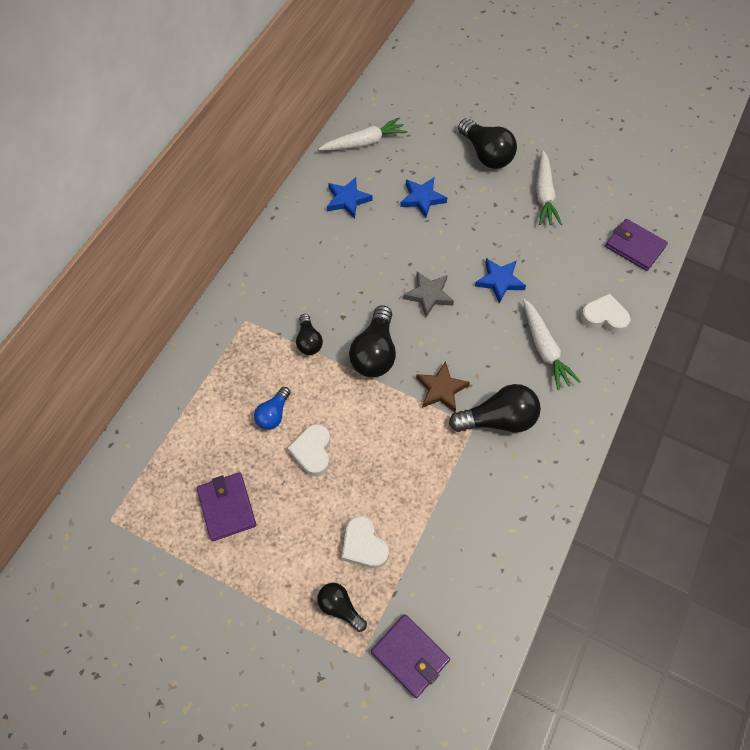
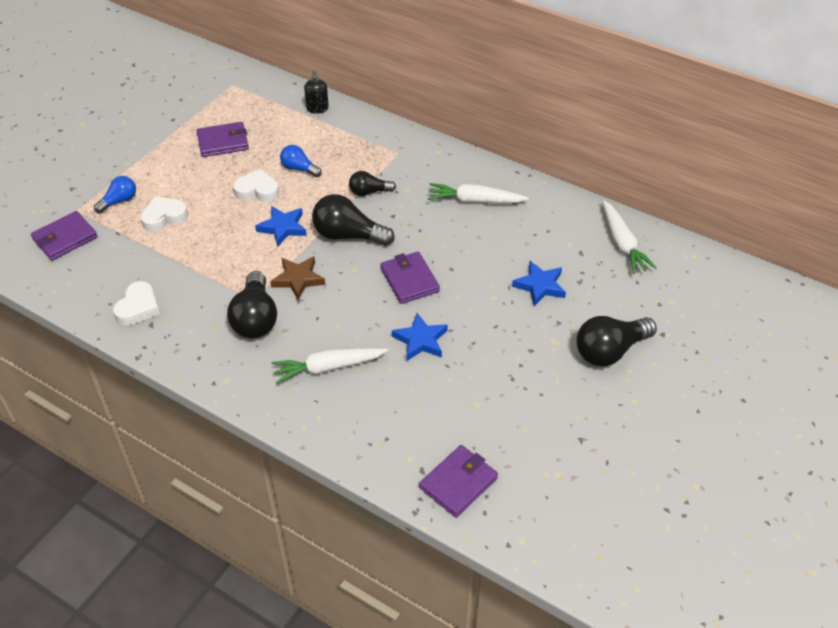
camera: 95 degrees right, 15 degrees down
black light bulb [317,583,367,632] -> blue light bulb [94,176,136,213]
blue star [327,177,373,219] -> blue star moved to [255,206,307,246]
grey star [403,271,454,317] -> purple wallet [380,252,440,304]
white carrot [536,150,562,225] -> white carrot moved to [428,183,529,203]
white heart [580,293,631,333] -> white heart moved to [113,281,160,326]
none -> black soap dispenser [304,70,329,114]

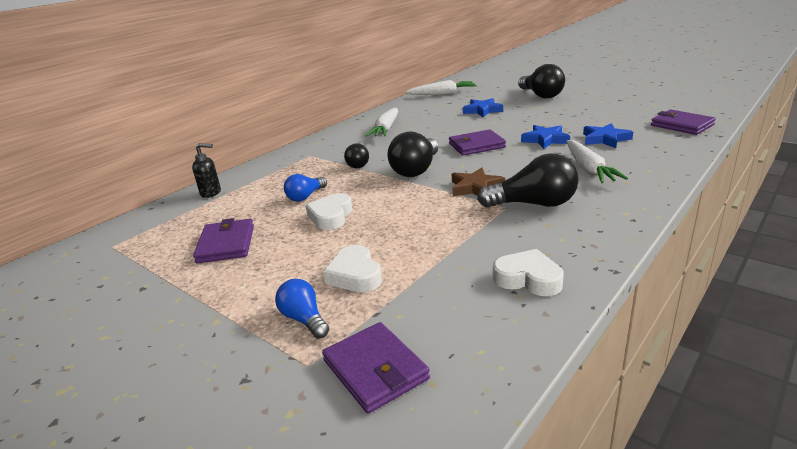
camera: 80 degrees left, 20 degrees down
blue star [255,206,307,246] -> blue star moved to [583,123,633,148]

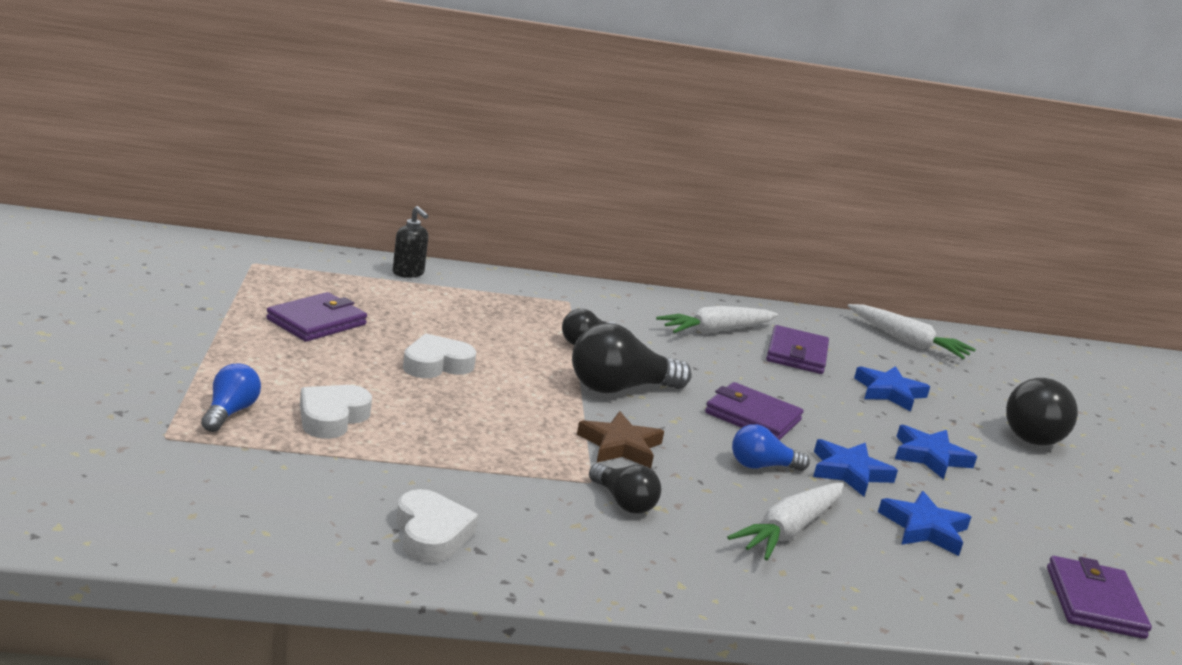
camera: 40 degrees right, 5 degrees down
blue light bulb [284,174,327,202] -> blue light bulb moved to [732,424,810,471]
purple wallet [322,322,430,414] -> purple wallet moved to [766,325,829,374]
black light bulb [477,153,579,208] -> black light bulb [589,463,661,514], size x0.58
none -> blue star [895,425,977,480]

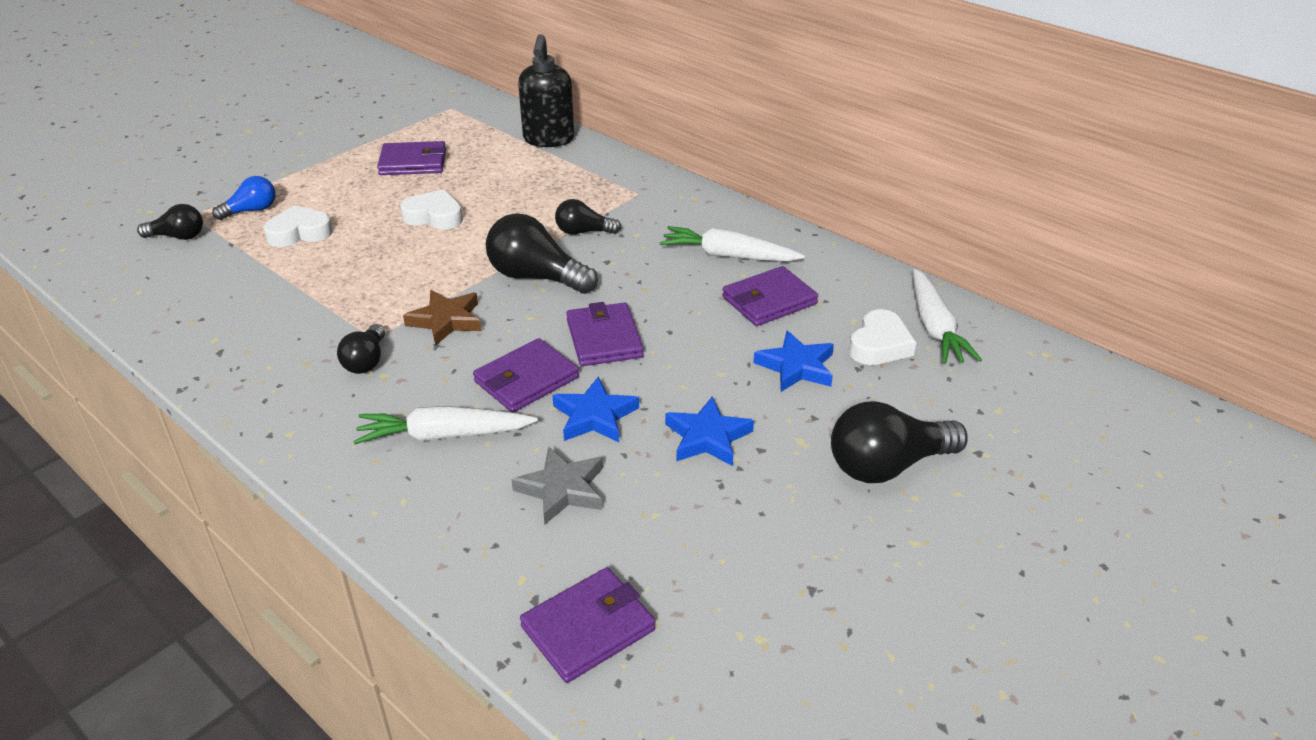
camera: 50 degrees right, 15 degrees up
black soap dispenser [393,206,429,278] -> black soap dispenser [518,34,574,147], size x1.74
white heart [396,489,478,563] -> white heart moved to [849,309,916,365]
blue light bulb [732,424,810,471] -> purple wallet [473,338,579,413]
blue star [878,491,971,556] -> grey star [511,446,603,524]
none -> black light bulb [137,204,203,240]

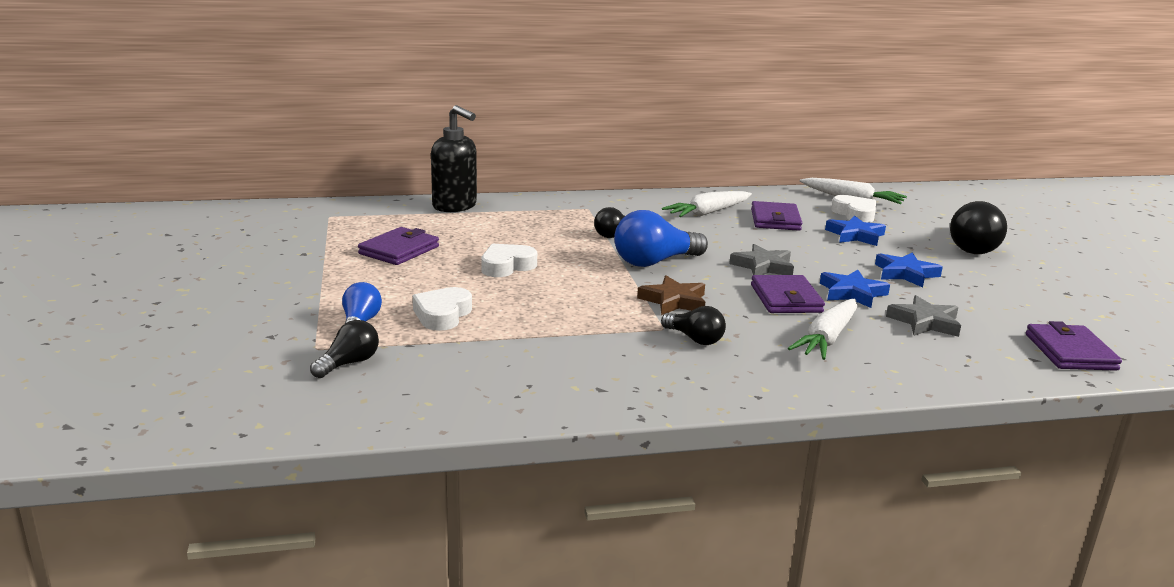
camera: 55 degrees left, 15 degrees down
black light bulb [486,213,598,294] -> blue light bulb [614,210,708,267]
purple wallet [566,302,644,366] -> grey star [729,244,794,275]

